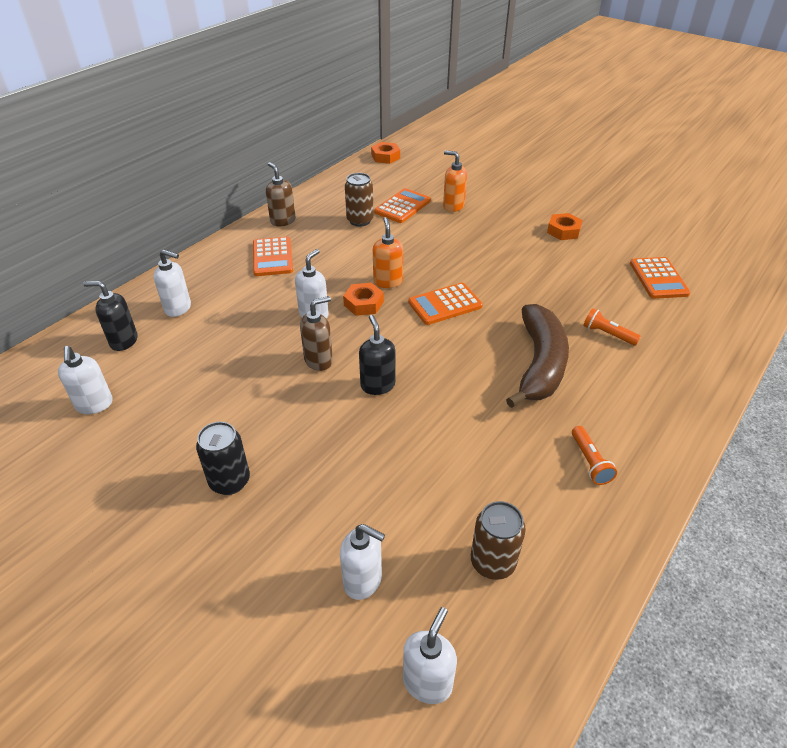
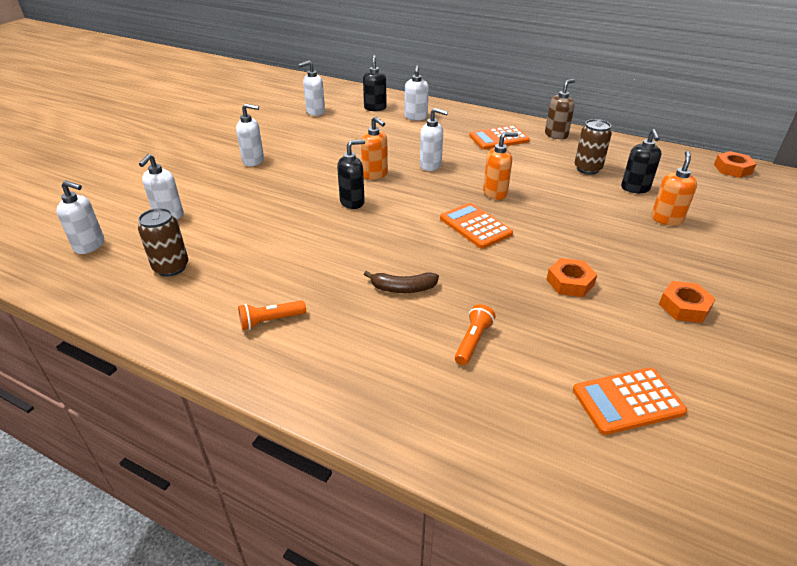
camera: 80 degrees right, 5 degrees down
black can [196,422,250,495] -> white soap dispenser [236,103,264,166]
brown soap dispenser [300,296,333,371] -> orange soap dispenser [361,116,388,180]
orange nut [343,283,384,316] -> orange nut moved to [546,258,597,297]
orange calculator [374,188,431,223] -> black soap dispenser [621,129,661,193]
brown banana [506,304,569,408] -> brown banana [364,271,439,293], size x0.48

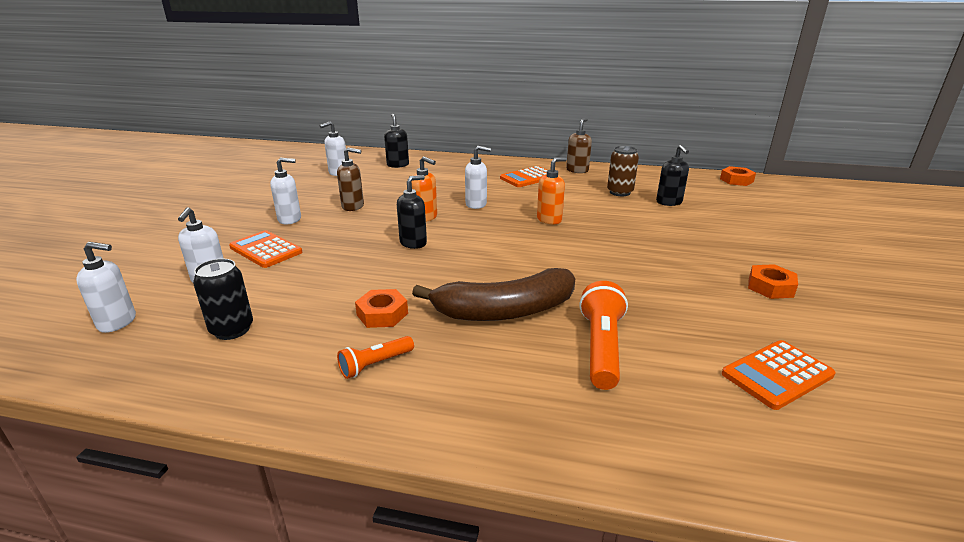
camera: 15 degrees left, 10 degrees down
brown can [138,208,188,277] -> black can [193,259,253,340]
brown banana [364,271,439,293] -> brown banana [412,268,575,321], size x2.07
white soap dispenser [405,65,429,120] -> none
orange calculator [440,203,513,249] -> orange calculator moved to [229,230,302,268]
orange flashlight [455,304,495,365] -> orange flashlight [579,281,628,390], size x1.71
orange nut [546,258,597,297] -> orange nut moved to [355,289,408,328]
orange soap dispenser [651,151,697,226] -> none
none -> brown soap dispenser [337,147,364,211]

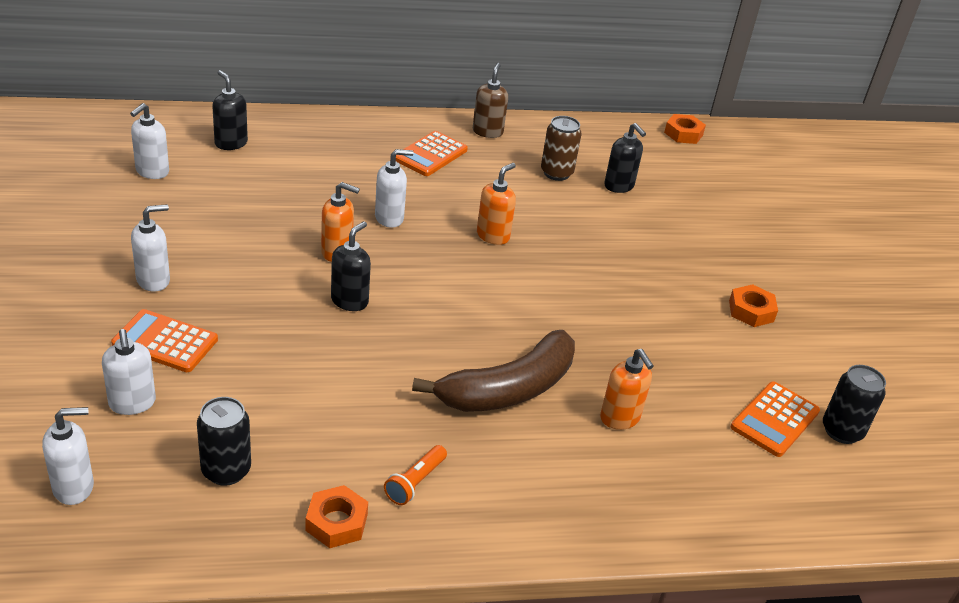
camera: 25 degrees left, 10 degrees up
brown soap dispenser [337,147,364,211] -> none
orange nut [355,289,408,328] -> orange nut moved to [306,485,368,548]
orange flashlight [579,281,628,390] -> orange soap dispenser [600,349,654,430]
none -> black can [823,365,886,444]

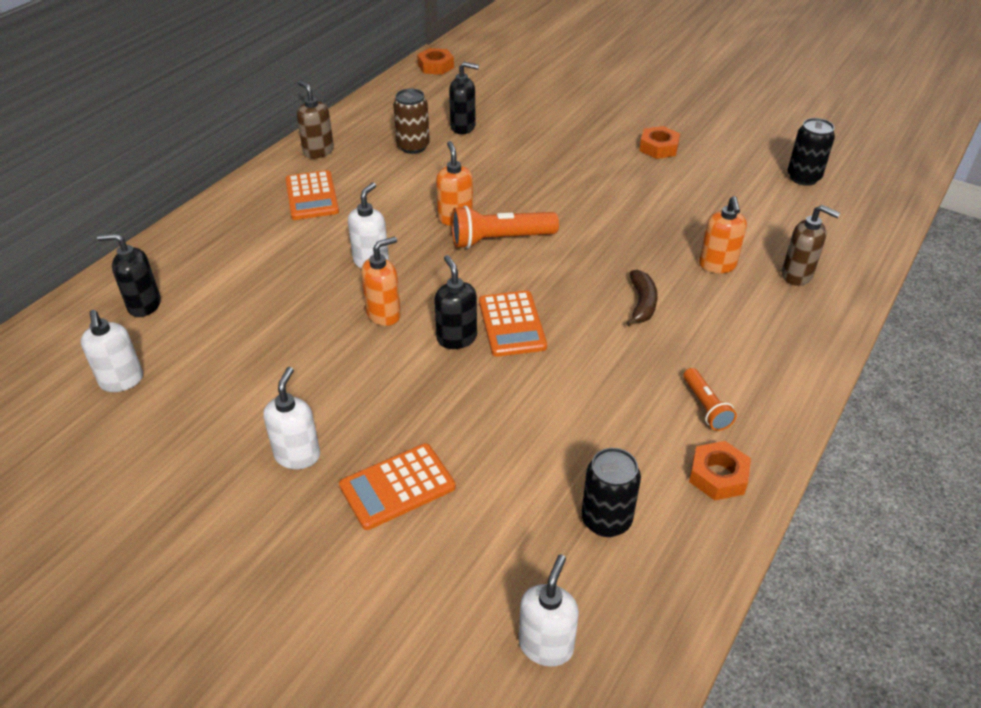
camera: 45 degrees left, 5 degrees up
white soap dispenser [102,329,156,415] -> none
brown banana [412,330,575,412] -> brown banana [626,270,658,327], size x0.48
orange soap dispenser [600,349,654,430] -> orange soap dispenser turned 75 degrees clockwise [699,196,747,273]
orange calculator [730,382,820,457] -> orange calculator moved to [479,291,547,357]
none -> orange flashlight [452,206,559,249]
none -> brown soap dispenser [782,205,840,286]

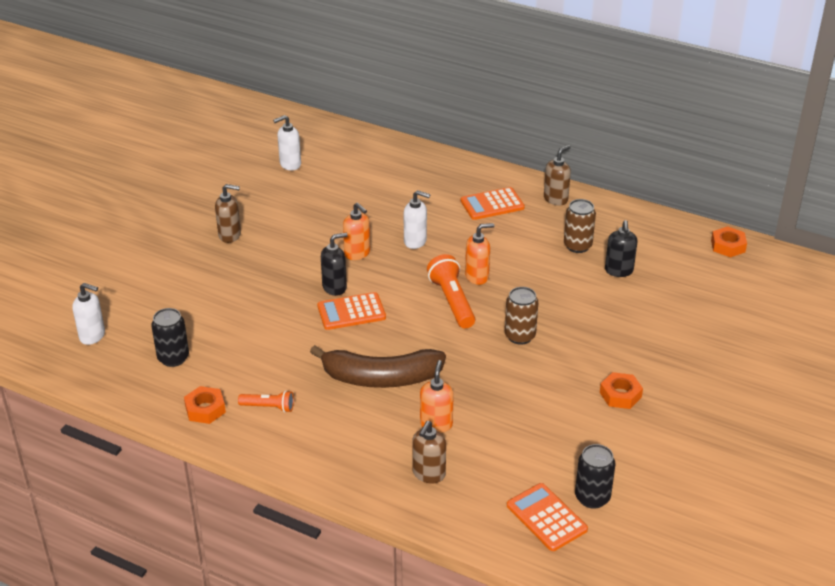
camera: 85 degrees right, 5 degrees down
black soap dispenser [97,233,161,317] -> none
white soap dispenser [263,367,320,469] -> brown soap dispenser [215,184,241,243]
orange calculator [339,443,456,530] -> orange calculator moved to [507,483,588,551]
brown banana [626,270,658,327] -> brown banana [310,345,446,388], size x2.07
orange flashlight [683,368,737,431] -> orange flashlight turned 150 degrees counterclockwise [238,390,294,412]
orange soap dispenser [699,196,747,273] -> orange soap dispenser turned 105 degrees clockwise [420,360,454,433]
none -> brown can [505,287,538,345]

